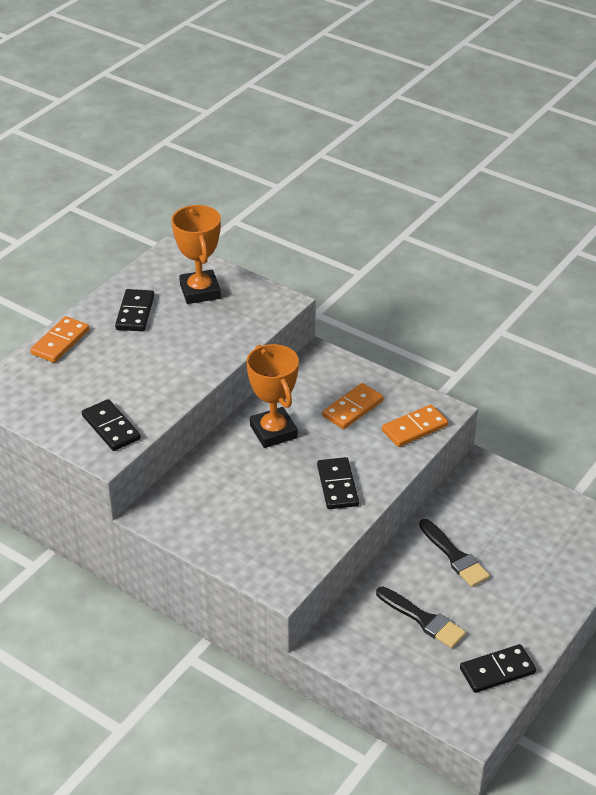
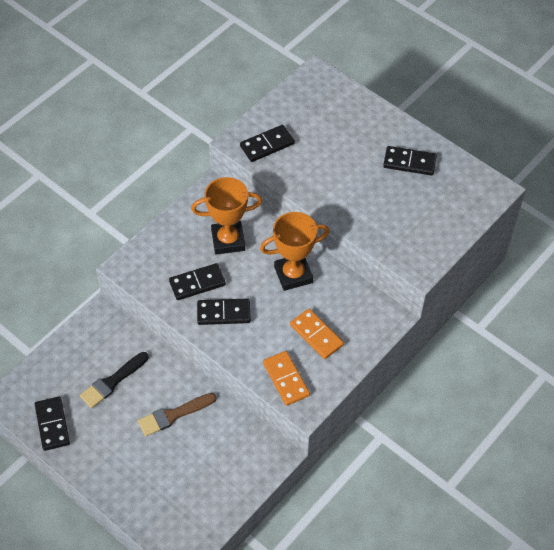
camera: 95 degrees right, 15 degrees up
orange domino [30,316,89,363] -> none
orange trophy [171,205,221,304] -> orange trophy moved to [191,177,262,255]
black brush [419,519,490,587] -> brown brush [138,393,216,436]
none -> black domino [169,263,226,300]

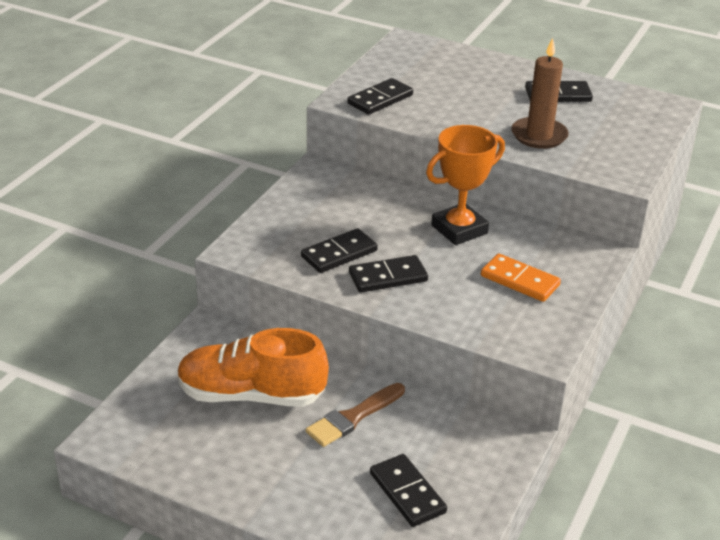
camera: 15 degrees left, 20 degrees down
black domino [35,397,70,451] -> black domino moved to [370,454,447,527]
black brush [80,352,149,408] -> orange shoe [177,328,329,407]
orange trophy [191,177,262,255] -> none
orange domino [263,351,310,406] -> none
none -> brown candle [511,38,569,149]

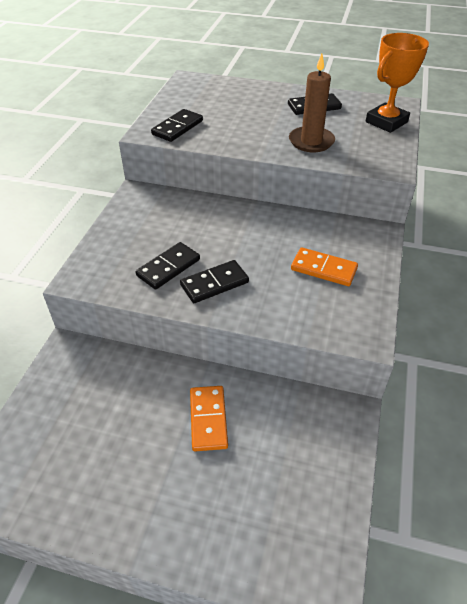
camera: 10 degrees left, 10 degrees up
orange shoe [177,328,329,407] -> none
brown brush [305,383,405,447] -> orange domino [190,386,228,451]
black domino [370,454,447,527] -> none
orange trophy [426,125,505,245] -> orange trophy moved to [366,33,429,133]

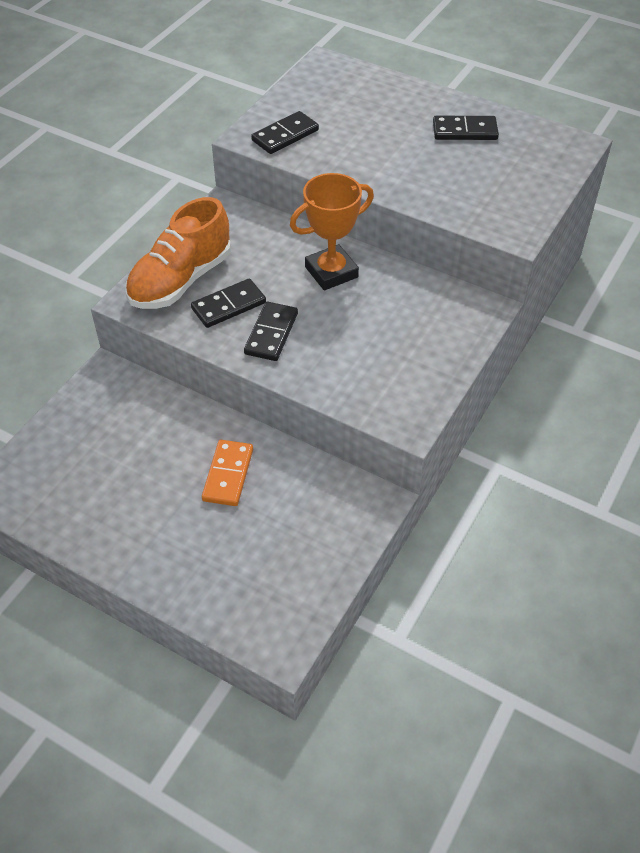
camera: 15 degrees right, 5 degrees up
black domino [180,260,249,303] -> black domino turned 60 degrees counterclockwise [244,302,298,361]
brown candle [289,54,335,152] -> none
orange domino [291,247,358,286] -> none
orange trophy [366,33,429,133] -> orange trophy moved to [290,173,374,290]
none -> orange shoe [126,197,231,309]

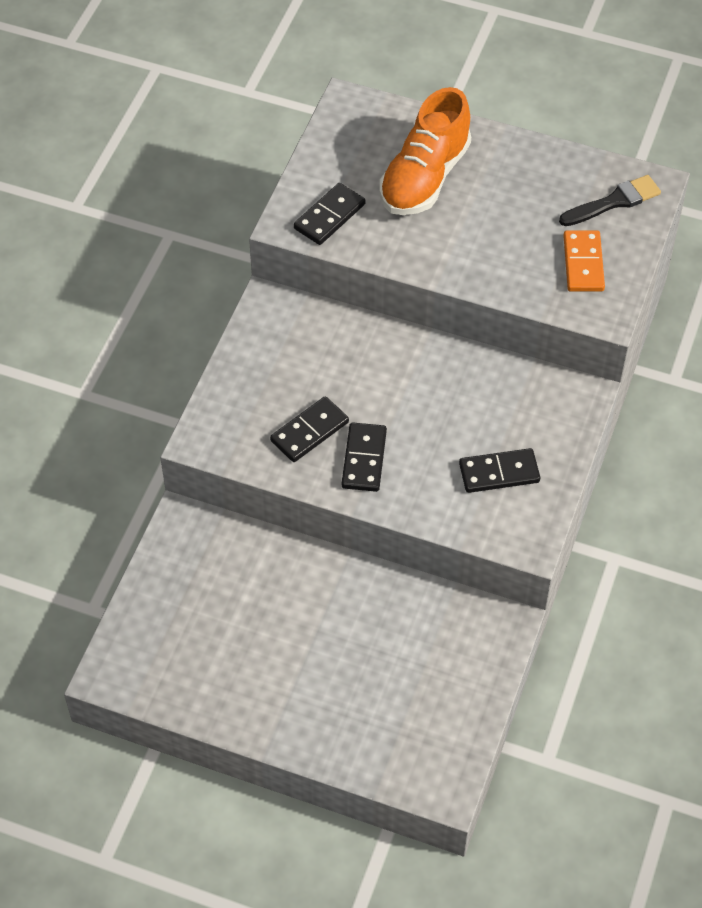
camera: 10 degrees left, 5 degrees up
orange shoe [126,197,231,309] -> orange shoe moved to [380,87,471,215]
orange domino [202,440,253,506] -> orange domino moved to [564,230,605,292]
orange trophy [290,173,374,290] -> none
black domino [433,116,499,140] -> black domino moved to [459,448,540,493]
none -> black brush [559,175,661,226]

